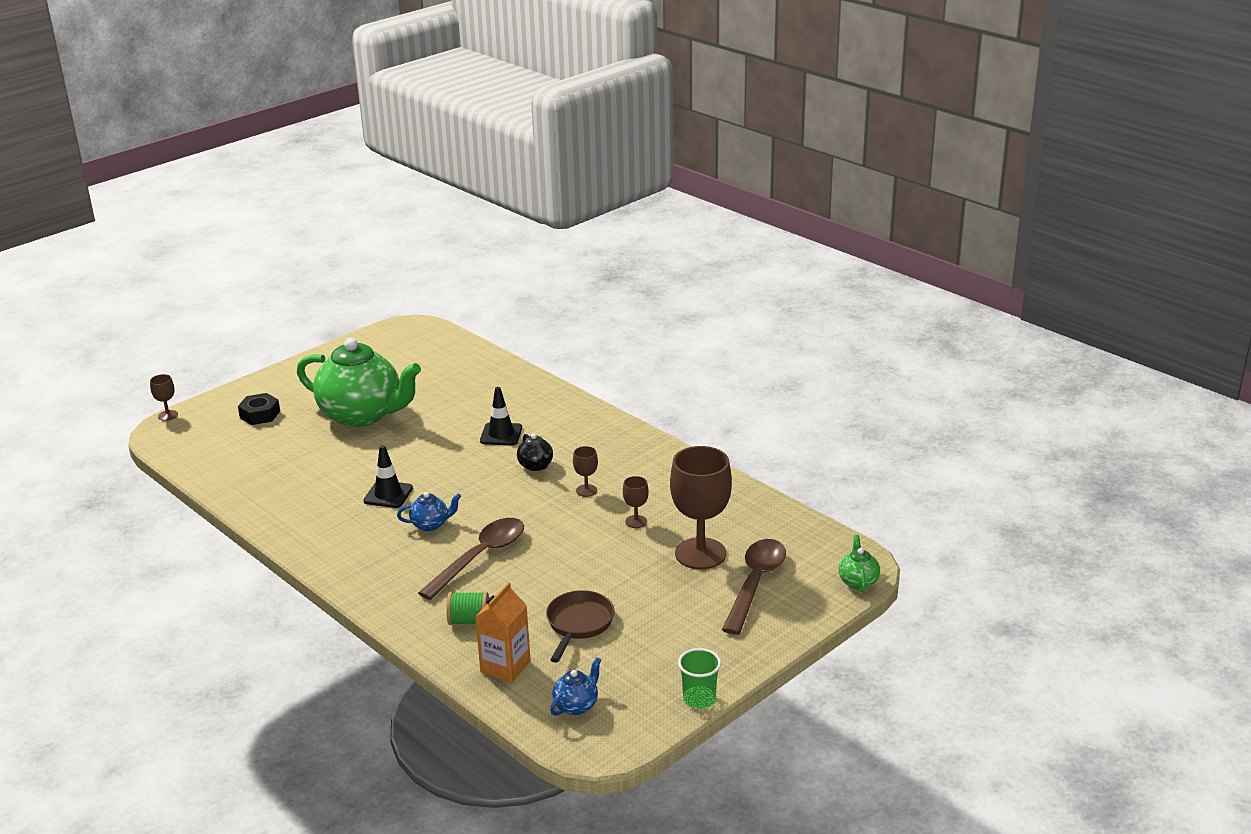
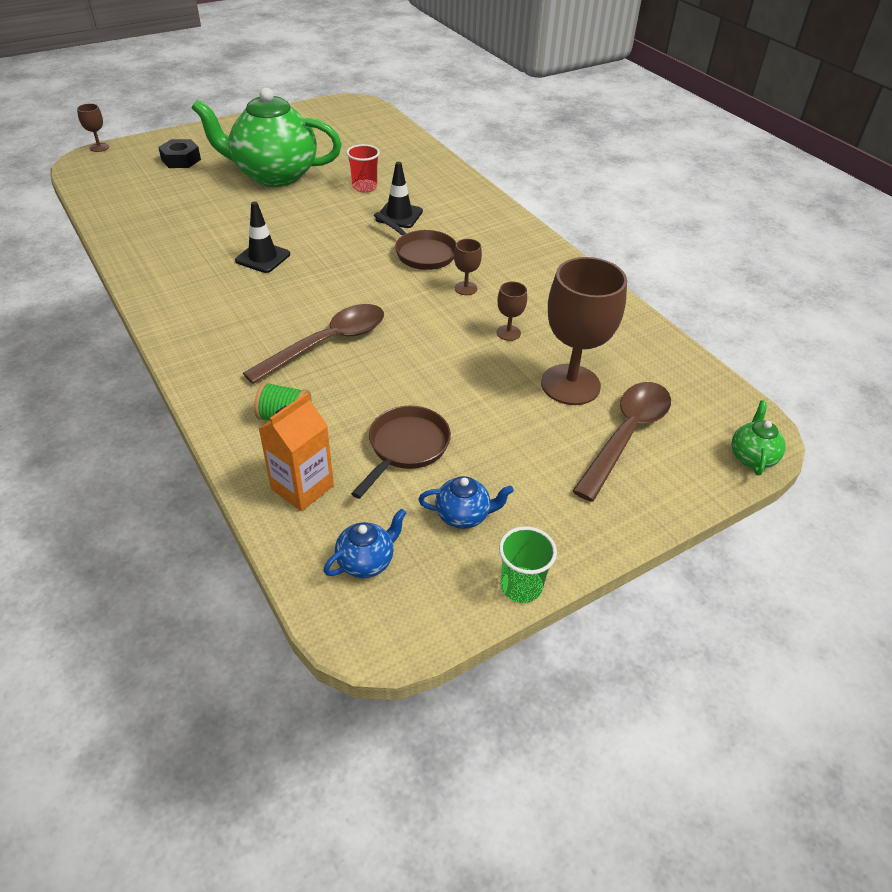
camera: 10 degrees right, 15 degrees up
green teapot [297,338,421,427] -> green teapot turned 150 degrees clockwise [191,88,342,187]
blue teapot [397,492,461,531] -> blue teapot moved to [418,476,514,529]
black teapot [517,434,553,471] -> brown pan [374,212,456,270]
none -> red cup [346,144,380,192]

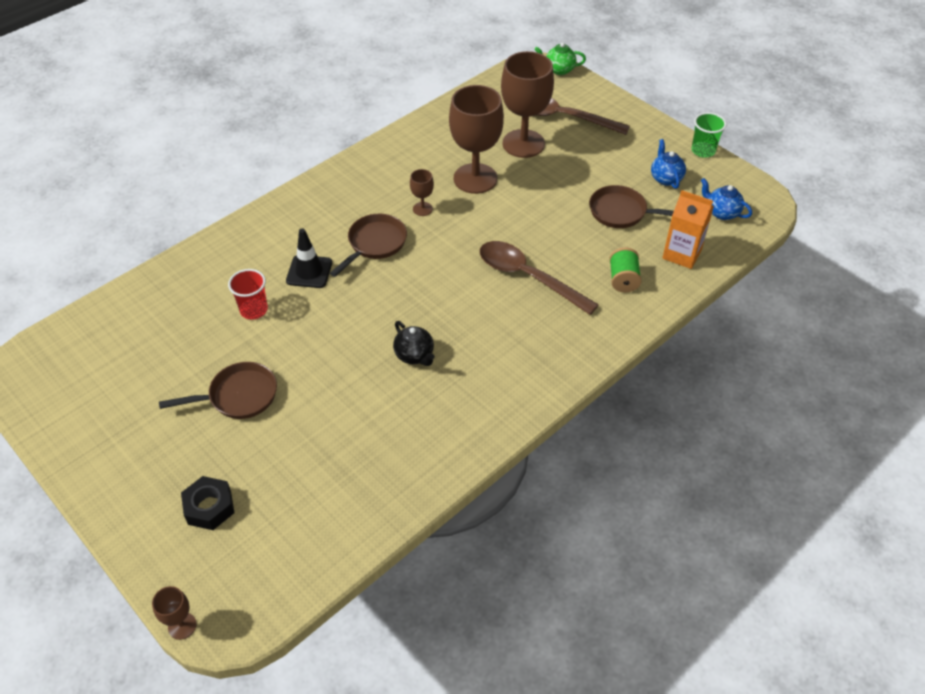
camera: 100 degrees left, 5 degrees up
green teapot [191,88,342,187] -> brown pan [159,362,277,419]
black traffic cone [235,201,290,273] -> black teapot [393,321,435,366]
brown goblet [497,281,527,341] -> brown goblet [449,85,504,194], size x2.27

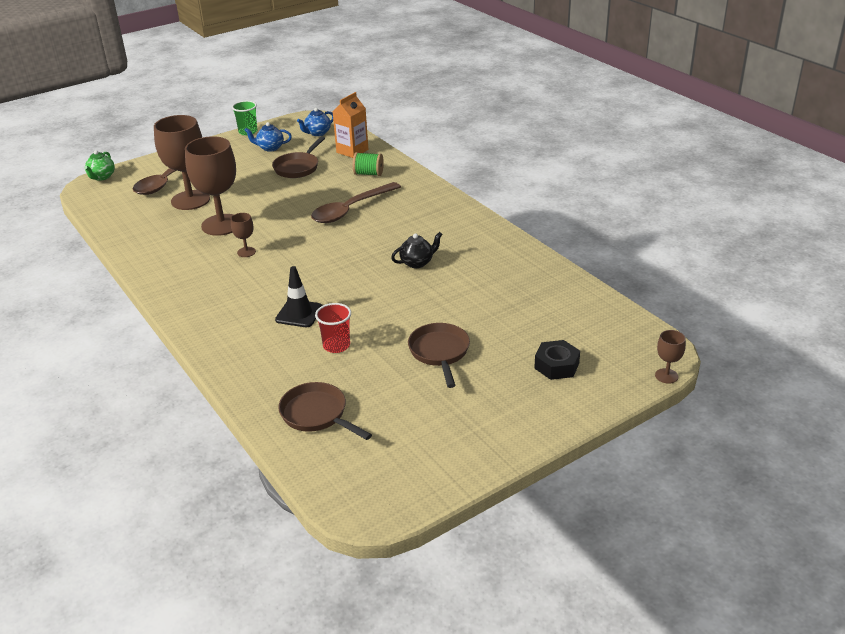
camera: 80 degrees left, 15 degrees down
brown pan [330,214,407,277] -> brown pan moved to [278,382,372,440]

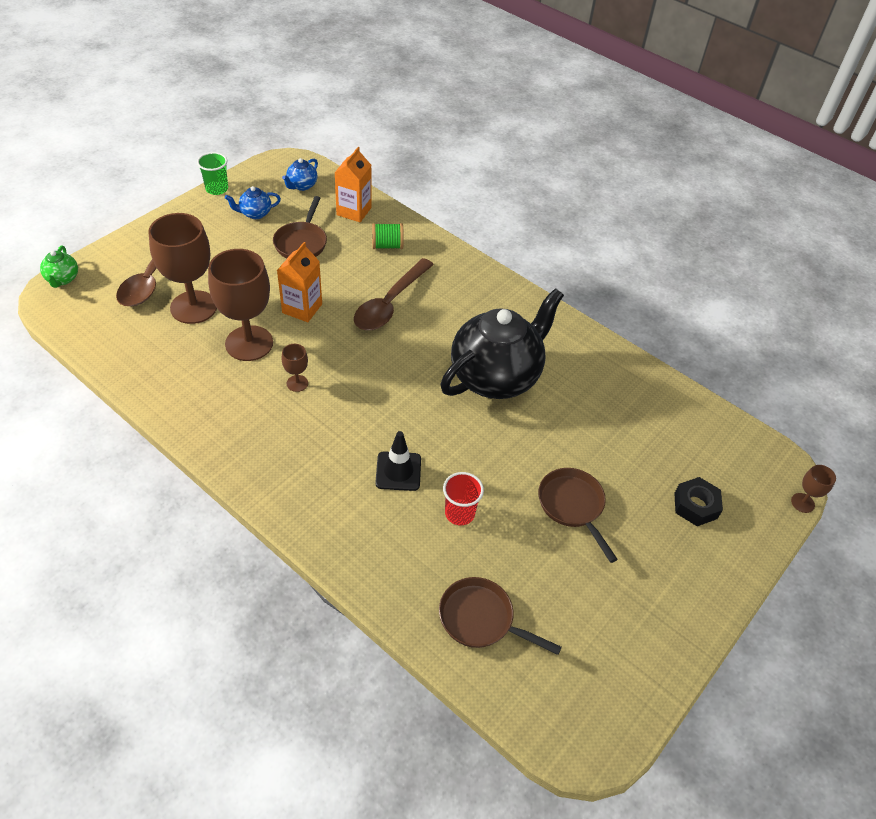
camera: 20 degrees left, 15 degrees up
black teapot [391,232,443,268] -> black teapot [440,288,564,399], size x2.47
none -> orange carton [277,242,322,322]

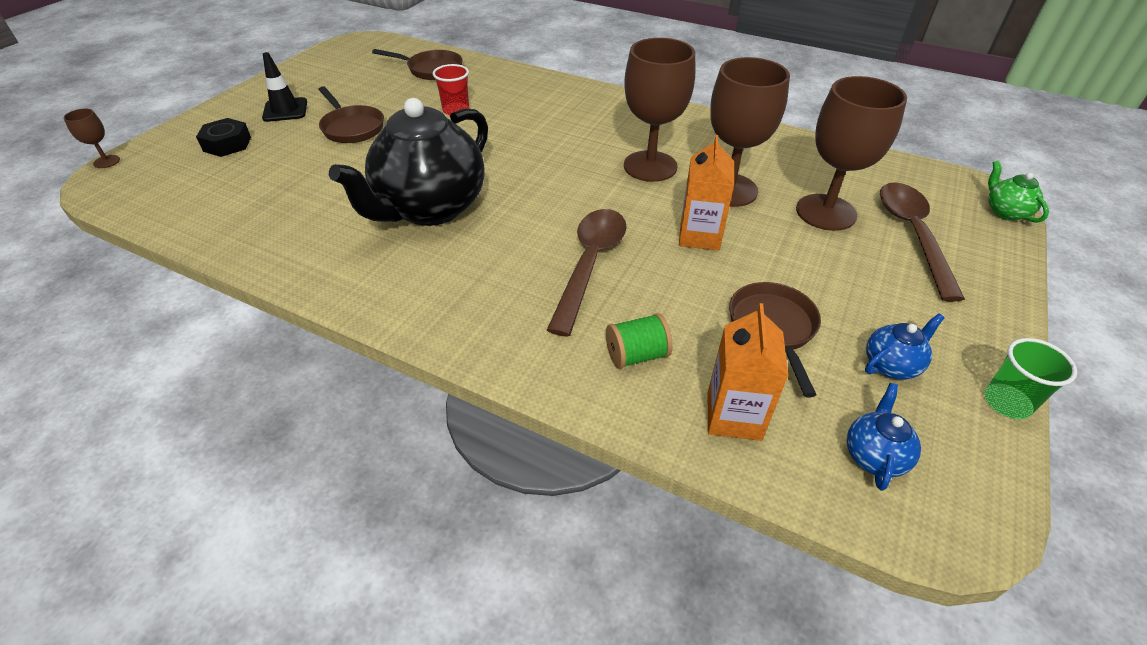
camera: 170 degrees right, 5 degrees down
brown goblet [281,344,308,392] -> brown goblet [624,38,695,182], size x2.27
black traffic cone [375,431,421,491] -> black traffic cone moved to [262,52,307,122]

